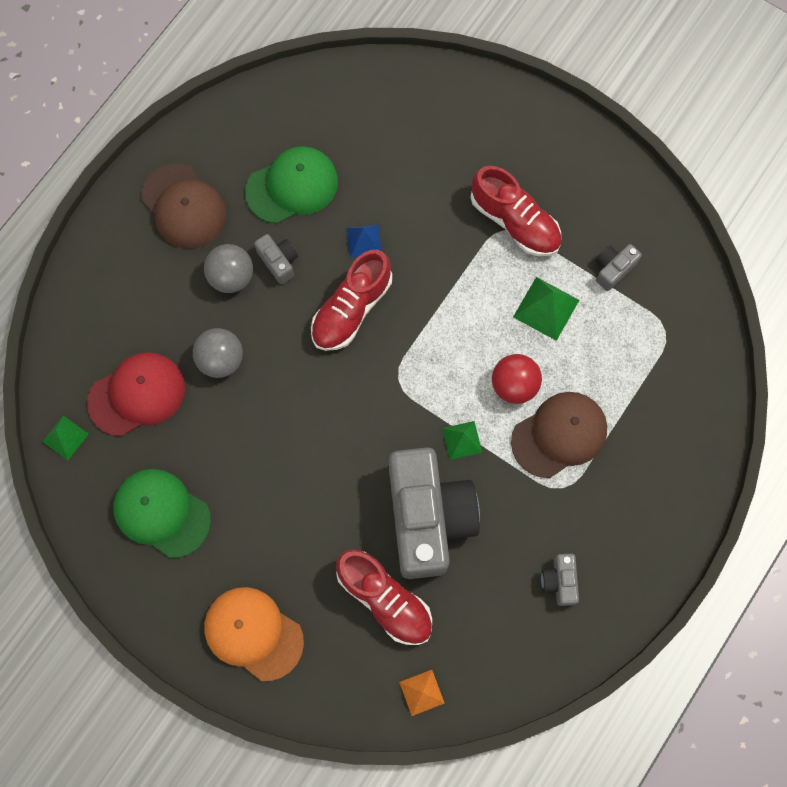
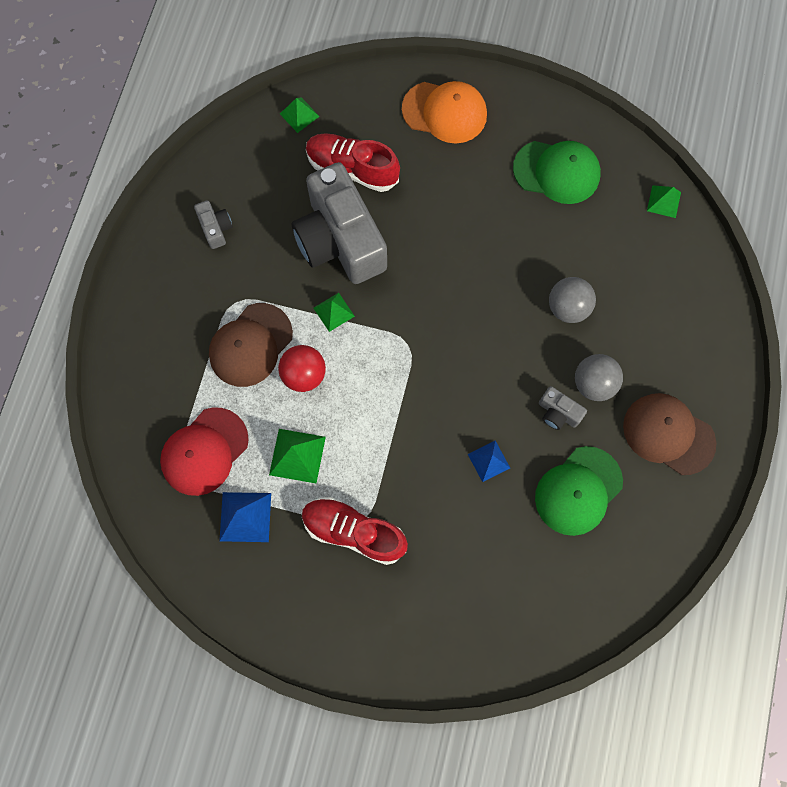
camera: 160 degrees right, 0 degrees up
red cap [87,352,185,436] -> red cap moved to [160,407,249,496]
red shoe [311,250,392,351] -> none
orange pyramid [399,670,445,716] -> green pyramid [280,97,320,133]
grey camera [596,244,642,291] -> blue pyramid [220,492,271,542]

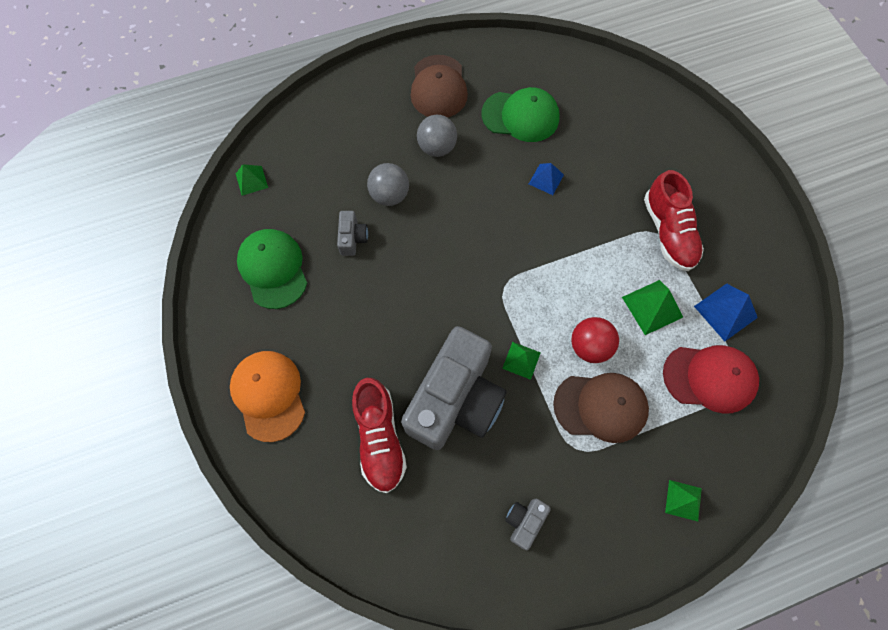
camera: 125 degrees left, 5 degrees down
green pyramid [280,97,320,133] -> green pyramid moved to [665,480,702,522]
grey camera [539,386,587,430] -> grey camera moved to [337,211,368,256]

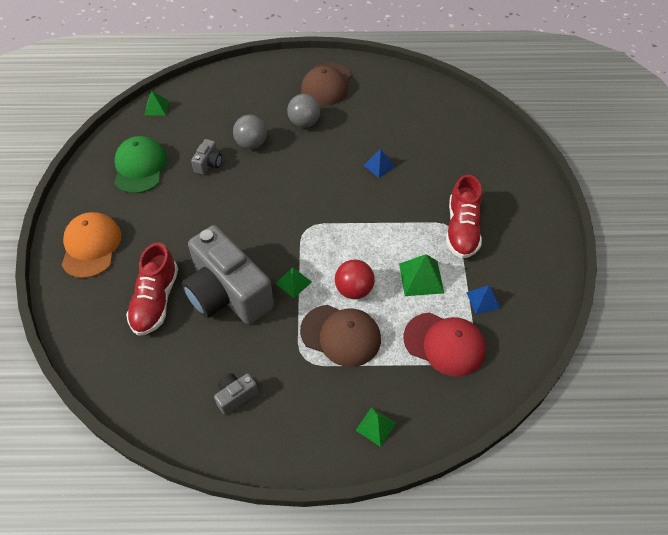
camera: 20 degrees right, 15 degrees down
grey camera [401,326,507,450] -> grey camera turned 90 degrees clockwise [182,225,274,324]
green cap [482,87,560,142] -> none
blue pyramid [694,284,758,341] -> blue pyramid [466,285,501,314], size x0.66

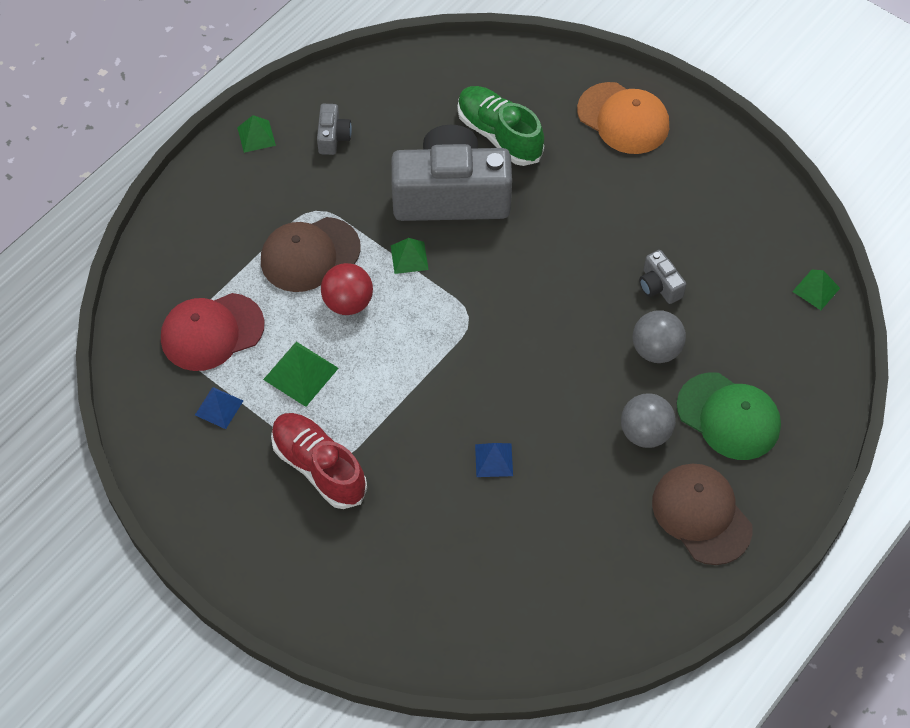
camera: 130 degrees right, 5 degrees up
green cap [115,136,167,194] -> green cap moved to [677,372,781,460]
red shoe [126,243,178,336] -> green shoe [457,86,544,166]
green pyramid [355,407,396,447] -> green pyramid moved to [237,115,276,153]

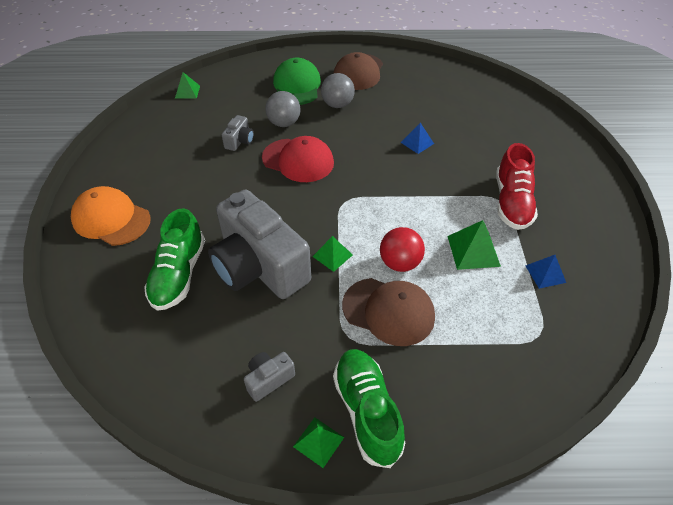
camera: 130 degrees left, 10 degrees down
red cap [161,293,265,371] -> red cap moved to [262,136,334,182]
orange cap [577,82,669,154] -> orange cap turned 60 degrees counterclockwise [71,186,151,246]
none -> green shoe [333,349,405,468]

